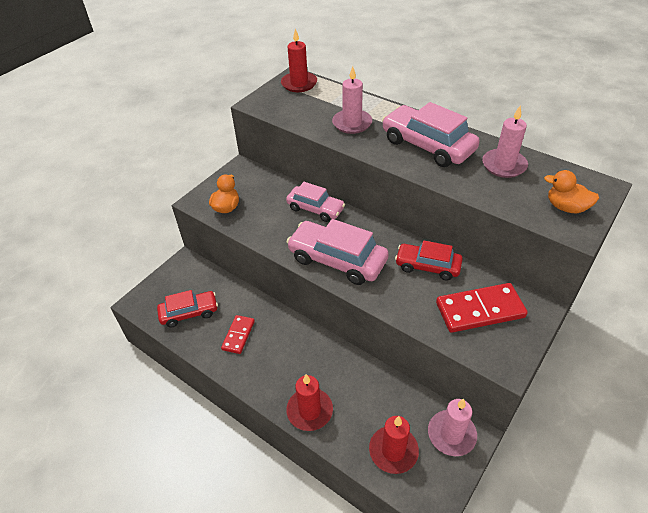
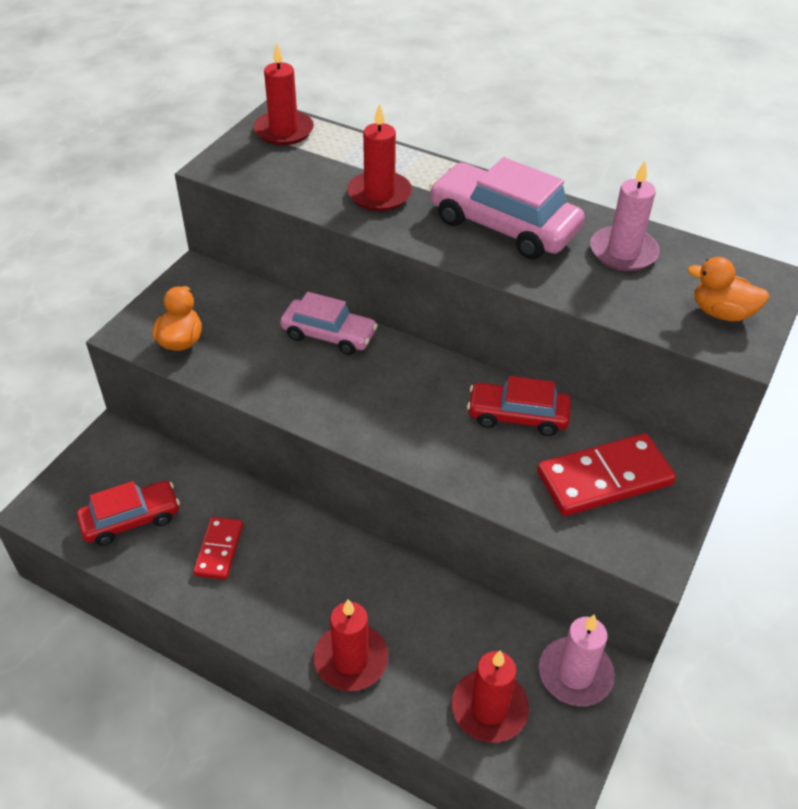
camera: 10 degrees left, 0 degrees up
pink car [286,219,389,285] -> none
pink candle [332,66,372,134] -> red candle [347,103,412,211]

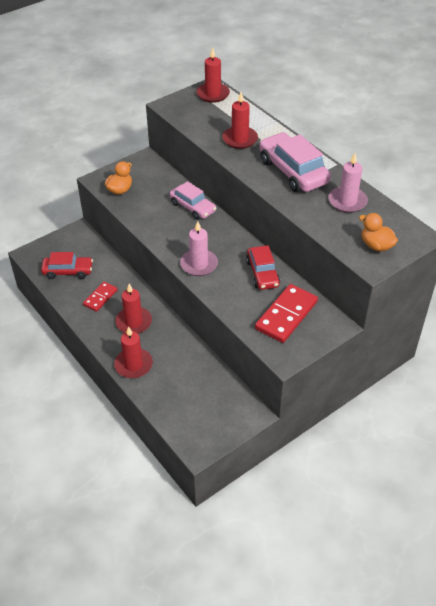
camera: 25 degrees right, 0 degrees up
red candle [452,650,529,743] -> red candle moved to [115,284,152,334]
red car [467,376,571,436] -> red car turned 135 degrees counterclockwise [246,245,280,290]
red domino [537,433,676,516] -> red domino turned 60 degrees counterclockwise [255,284,318,343]
pink candle [539,614,615,706] -> pink candle moved to [180,221,218,276]

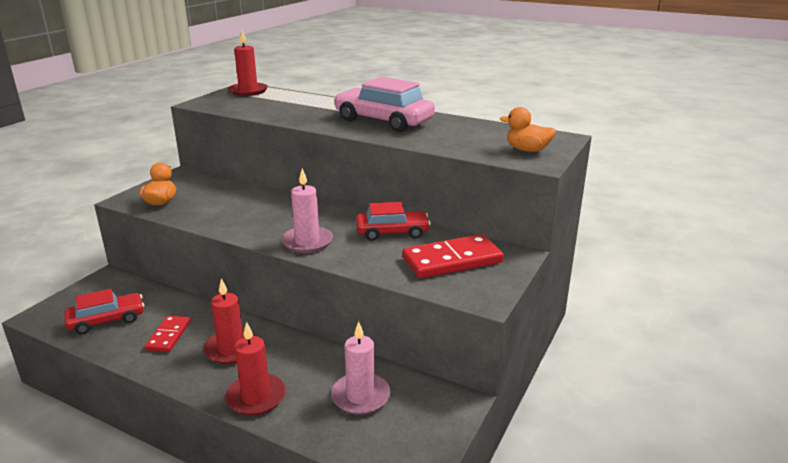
camera: 25 degrees left, 20 degrees down
pink car [170,181,216,220] -> none
red candle [222,92,258,149] -> none
red car [246,245,280,290] -> red car turned 60 degrees counterclockwise [356,202,431,241]
red domino [255,284,318,343] -> red domino turned 60 degrees clockwise [402,234,503,278]
pink candle [328,153,368,213] -> pink candle moved to [331,321,391,415]

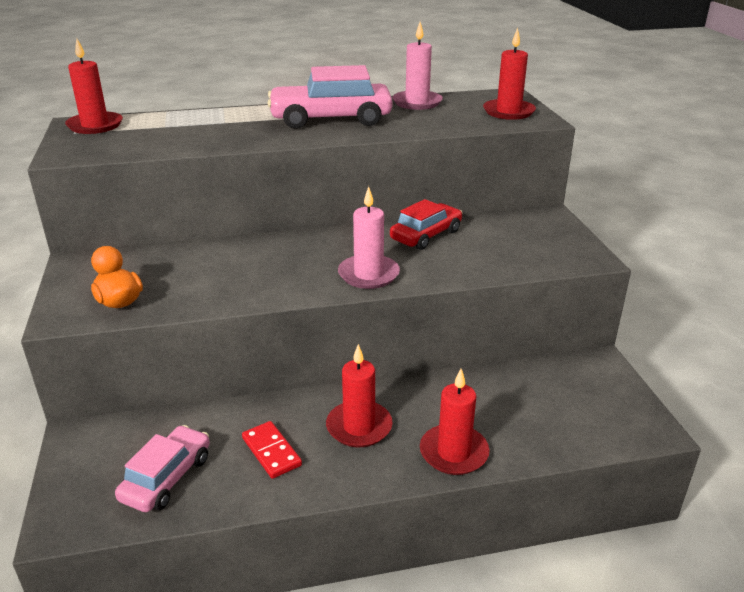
camera: 40 degrees left, 5 degrees up
red car [64,289,144,334] -> pink car [115,425,210,512]
pink candle [331,321,391,415] -> pink candle moved to [392,22,443,110]
red domino [402,234,503,278] -> none
orange duck [500,107,556,152] -> red candle [483,28,536,120]

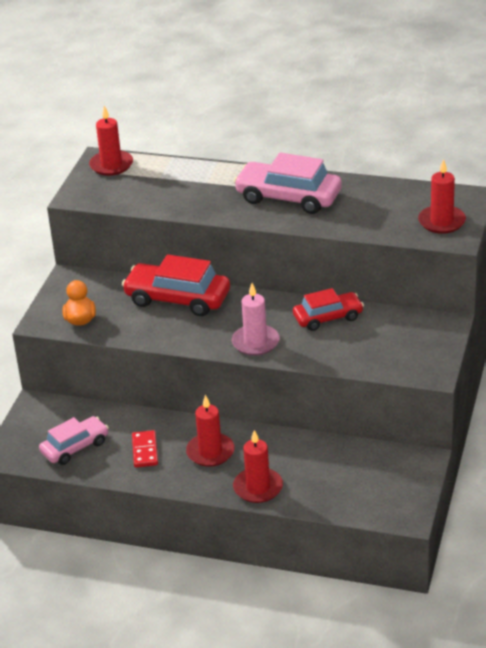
camera: 30 degrees right, 5 degrees up
pink candle [392,22,443,110] -> none
none -> red car [122,254,230,316]

